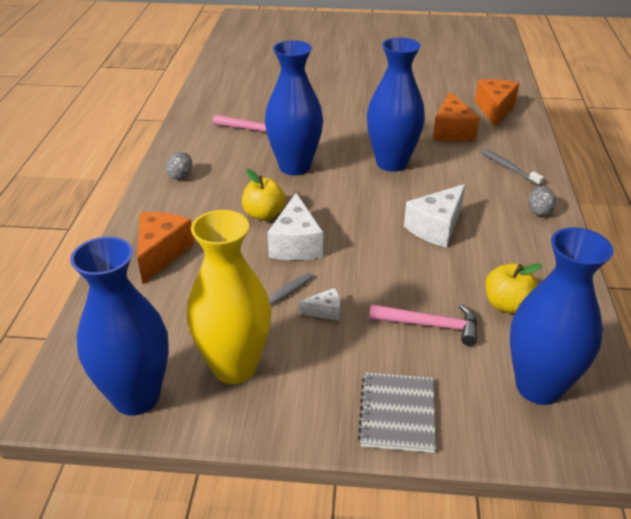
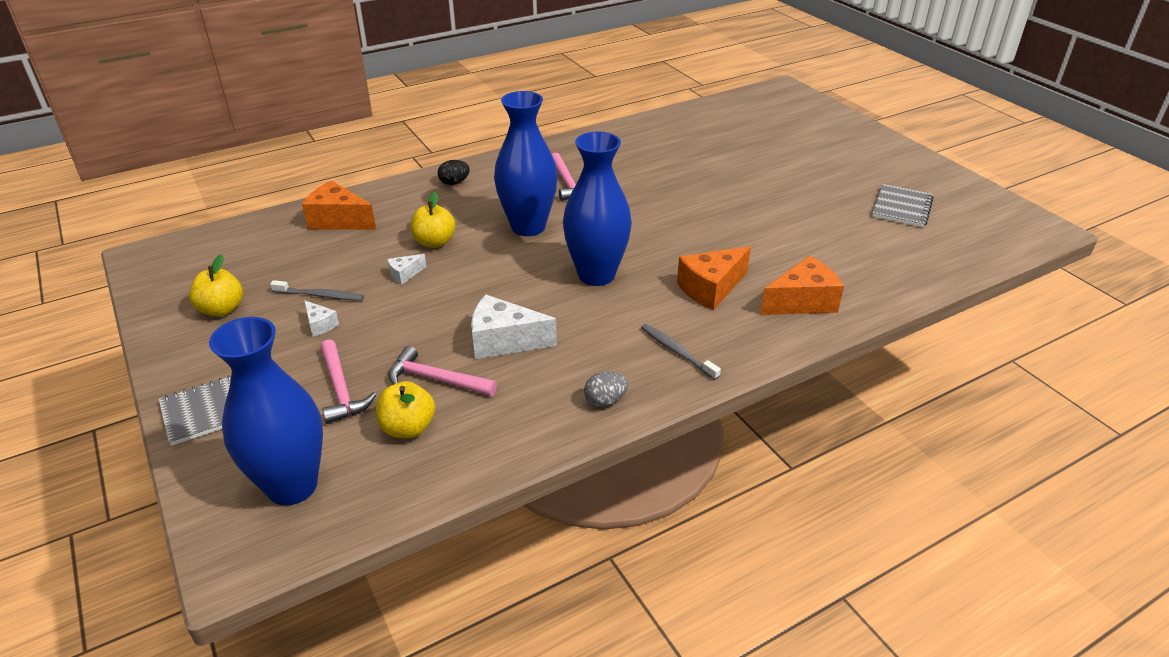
camera: 55 degrees right, 0 degrees up
blue vase [70,237,169,415] -> none
orange cheese [137,212,194,284] -> orange cheese turned 135 degrees counterclockwise [302,180,376,230]
grey egg [166,152,192,180] -> black egg [438,160,470,185]
yellow vase [187,210,272,384] -> yellow apple [189,254,243,317]
white cheese [267,193,323,260] -> white cheese [387,254,427,285], size x0.50
grey toothbrush [480,149,544,186] -> grey toothbrush turned 60 degrees counterclockwise [641,324,721,380]
none -> pink hammer [389,346,497,396]
none -> grey notebook [872,184,934,227]

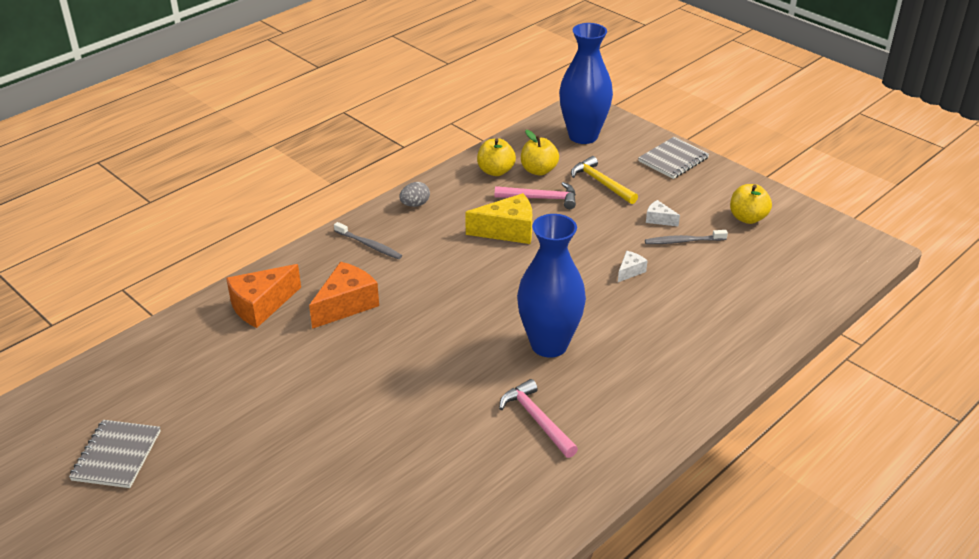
camera: 165 degrees right, 0 degrees up
orange cheese [302,180,376,230] -> none
pink hammer [320,340,376,424] -> yellow hammer [571,156,638,204]
yellow apple [411,192,456,248] -> yellow apple moved to [477,138,516,176]
black egg [438,160,470,185] -> none
white cheese [471,295,557,359] -> yellow cheese [465,193,532,244]
blue vase [563,131,632,286] -> none

